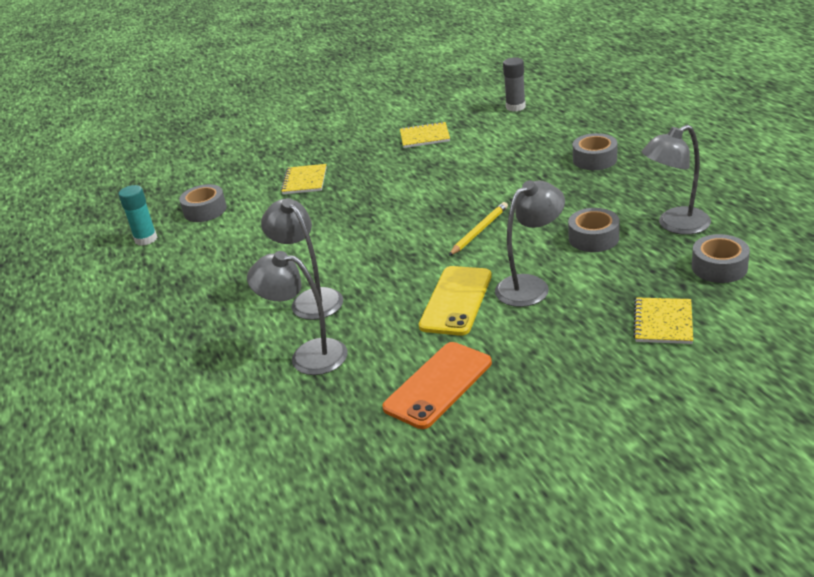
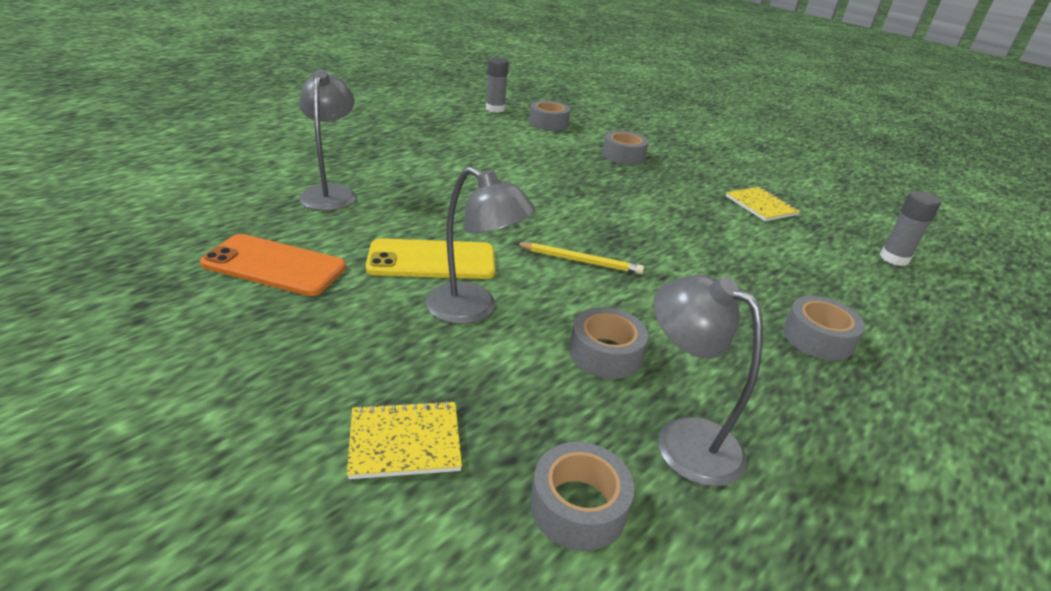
camera: 60 degrees right, 0 degrees up
turquoise glue stick [119,185,157,246] -> grey glue stick [486,57,509,113]
grey lamp [261,198,343,320] -> none
yellow notebook [281,164,327,194] -> grey tape [602,131,649,165]

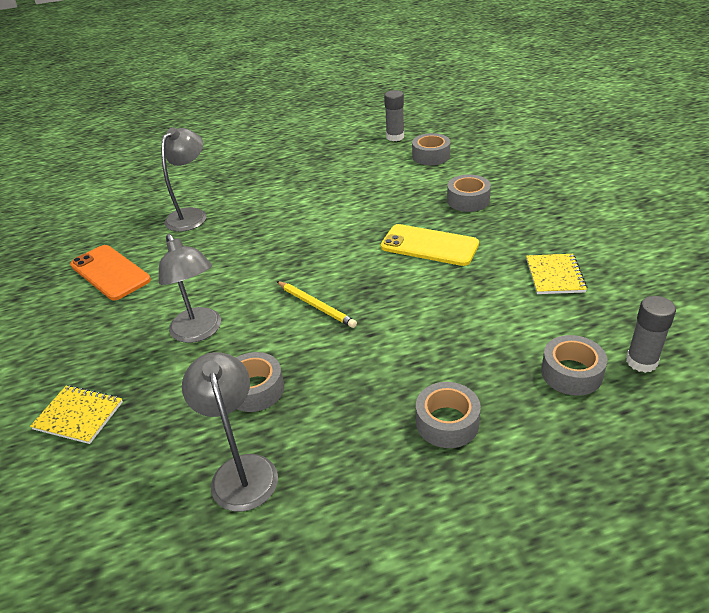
camera: 35 degrees right, 5 degrees up
yellow phone [366,238,495,279] -> yellow phone moved to [381,224,479,266]
grey tape [530,442,634,551] -> grey tape moved to [541,335,607,396]

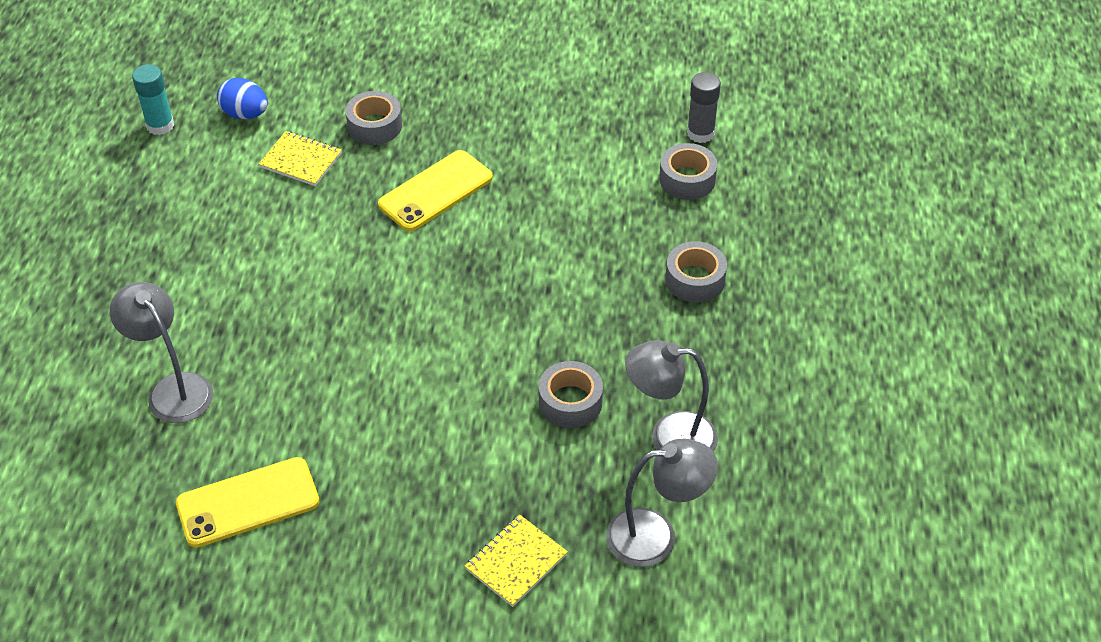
camera: 70 degrees left, 10 degrees up
orange phone [70,245,151,301] -> yellow phone [176,457,319,548]
grey lamp [159,234,221,343] -> grey lamp moved to [606,438,718,567]
yellow pencil [277,281,357,328] -> none
grey glue stick [384,90,404,141] -> turquoise glue stick [132,64,174,135]
grey tape [412,133,450,165] -> blue egg [217,78,268,119]
yellow notebook [526,254,587,294] -> yellow notebook moved to [258,131,342,186]

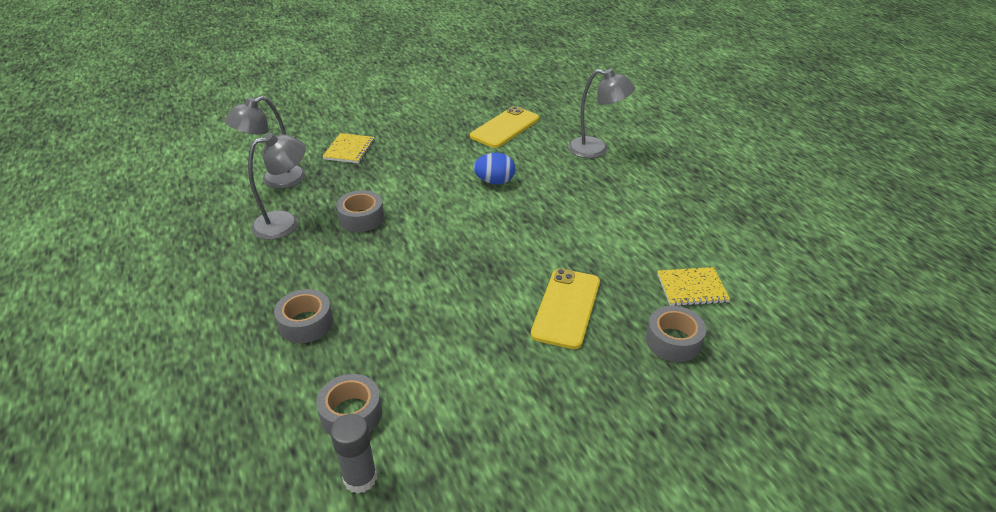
camera: 150 degrees right, 10 degrees down
turquoise glue stick [132,64,174,135] -> none
blue egg [217,78,268,119] -> blue egg moved to [473,153,515,184]

